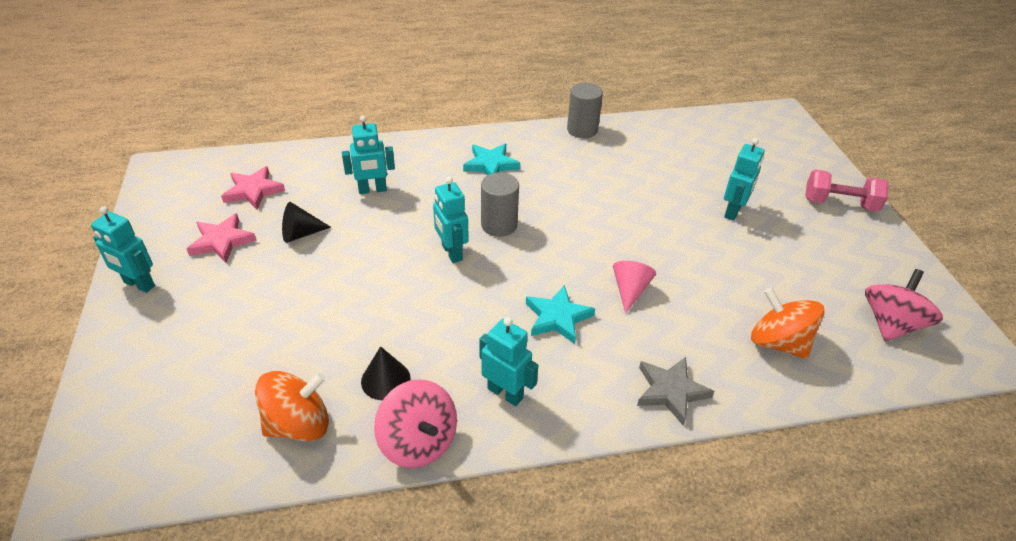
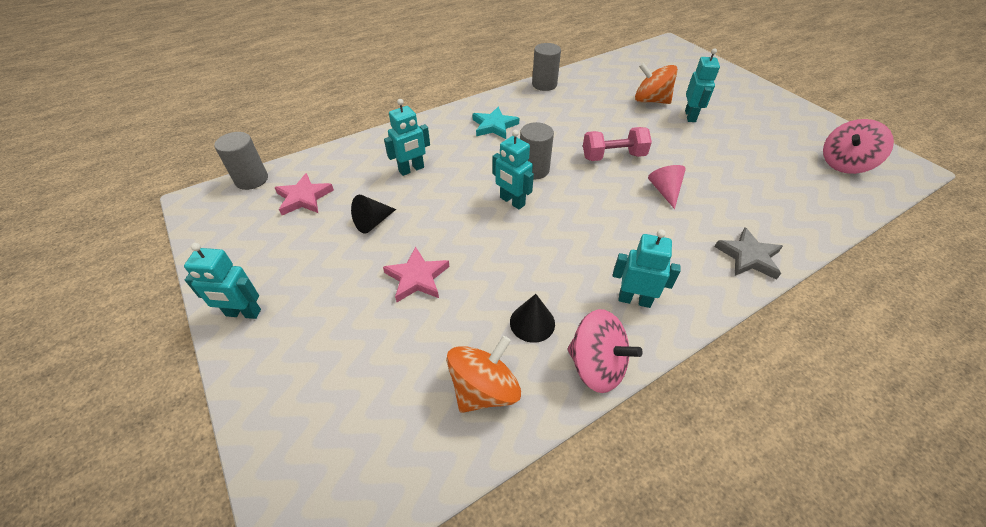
camera: 20 degrees left, 5 degrees up
pink star [187,213,257,263] -> pink star moved to [383,246,449,302]
turquoise star [526,285,595,344] -> none
orange spinning top [751,288,825,359] -> orange spinning top moved to [635,63,678,104]
pink dumbbell [805,169,889,212] -> pink dumbbell moved to [583,127,652,161]
pink spinning top [865,269,943,341] -> pink spinning top turned 135 degrees counterclockwise [823,119,894,174]
none -> grey cylinder [214,132,268,190]

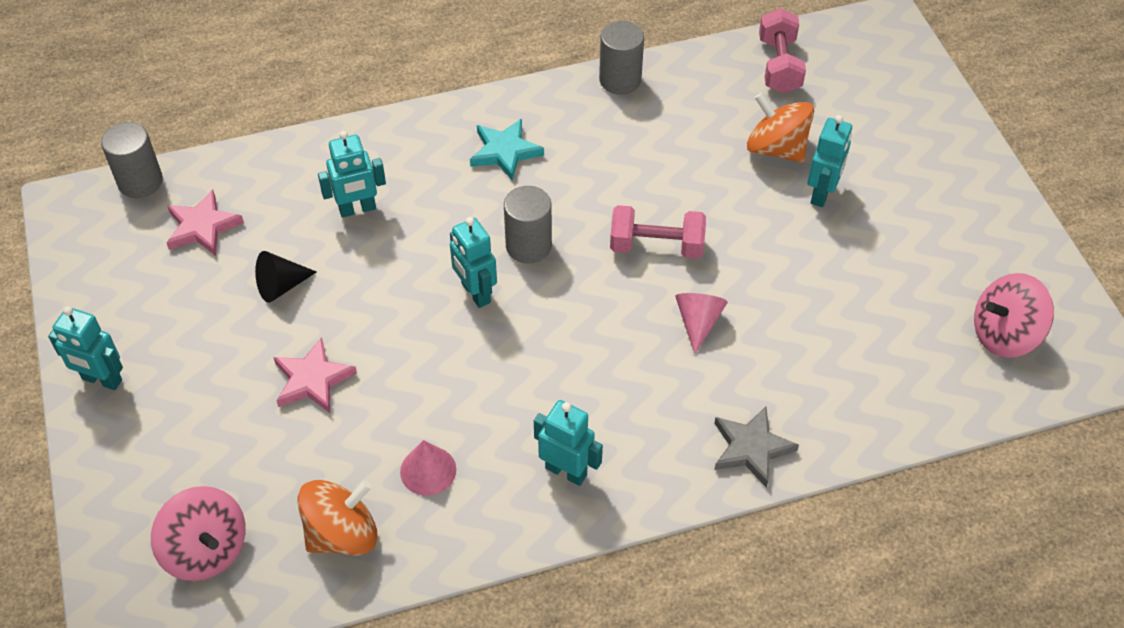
camera: 15 degrees right, 5 degrees up
black cone [510,294,555,343] -> pink cone [400,440,456,496]
pink spinning top [567,309,643,393] -> pink spinning top moved to [151,486,246,581]
none -> pink dumbbell [759,8,806,94]

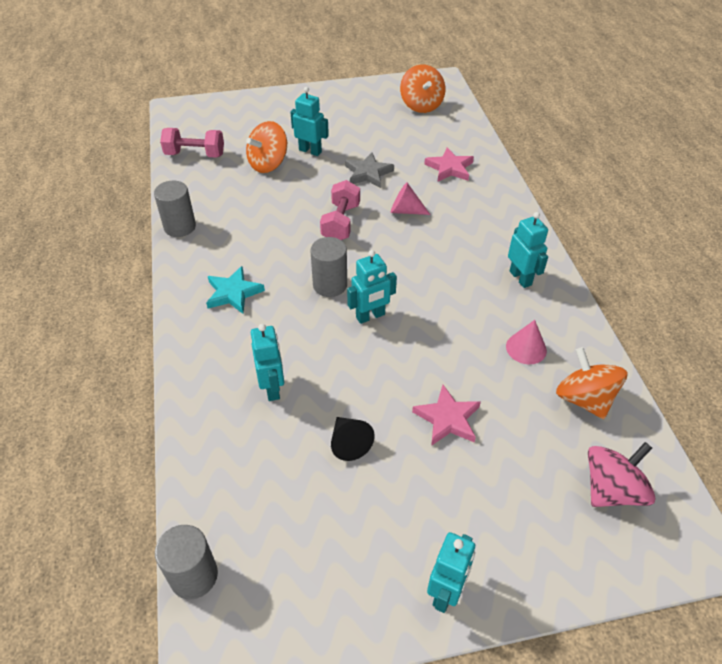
camera: 85 degrees left, 5 degrees down
pink star [166,190,244,256] -> pink star moved to [424,147,474,181]
turquoise robot [534,400,603,486] -> turquoise robot turned 120 degrees clockwise [508,212,548,288]
grey star [714,406,799,488] -> grey star moved to [345,153,394,188]
pink spinning top [974,273,1054,358] -> orange spinning top [400,65,445,113]

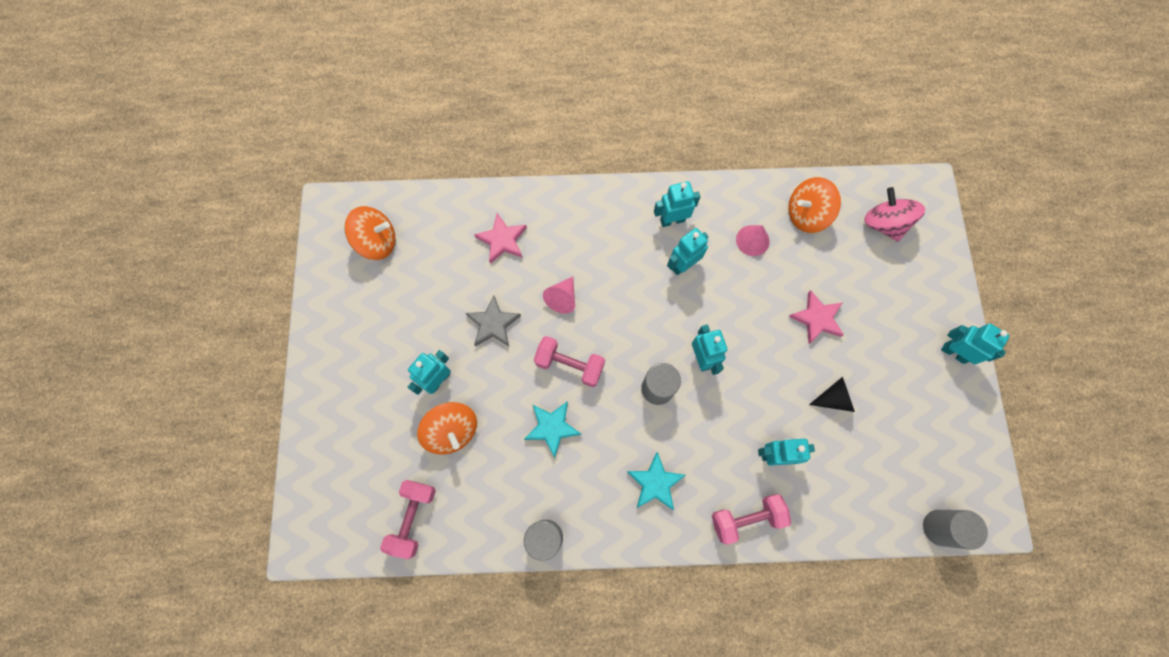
camera: 80 degrees left, 25 degrees up
none -> turquoise star [524,401,581,458]
none -> turquoise robot [667,228,708,275]
none -> pink dumbbell [712,494,791,545]

